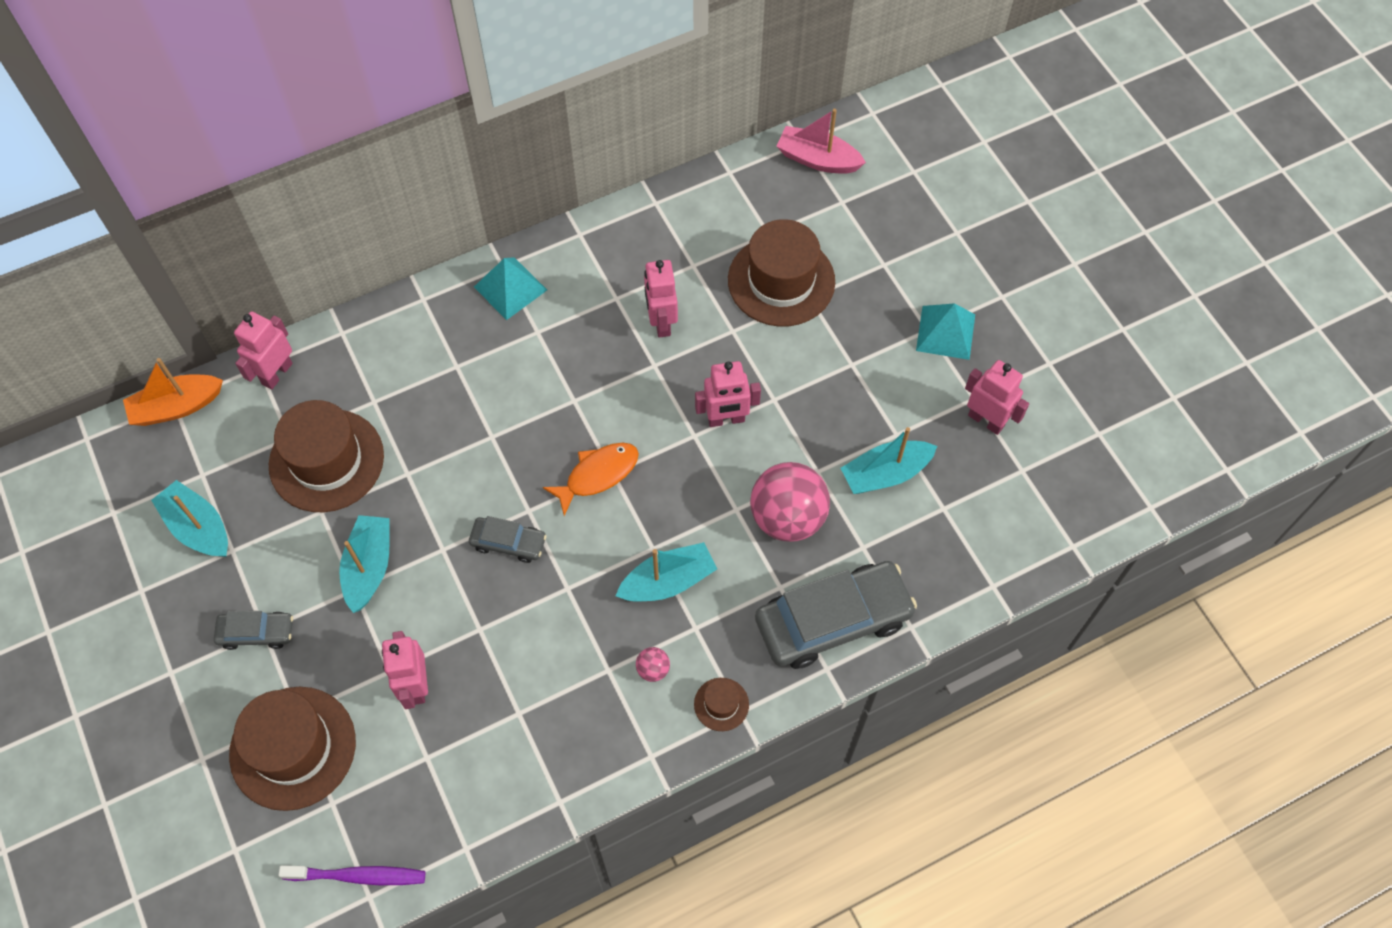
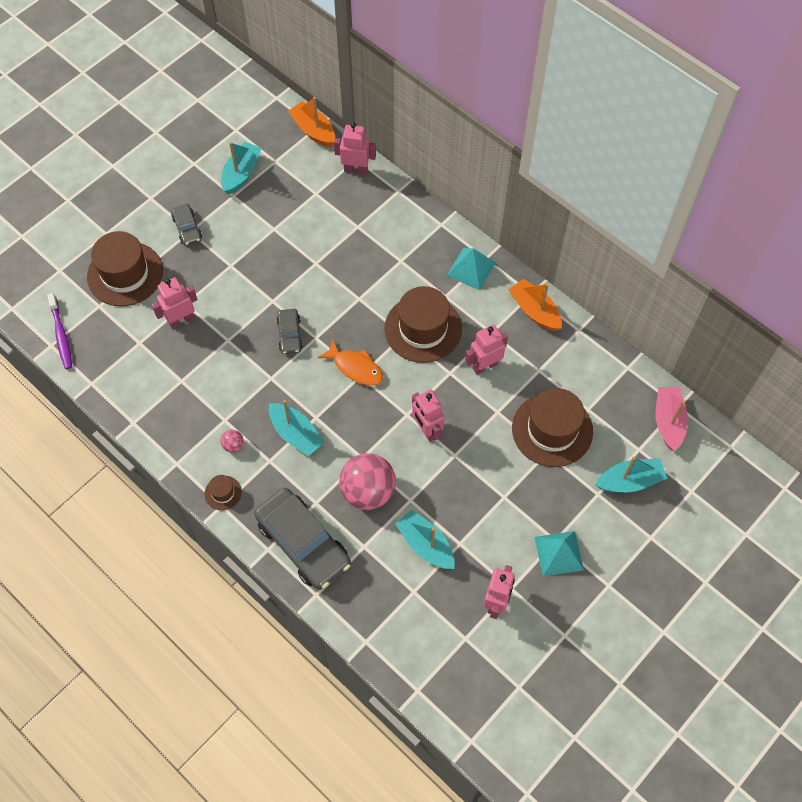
camera: 70 degrees right, 0 degrees up
brown hat [269,400,384,512] -> brown hat moved to [384,286,462,363]
turquoise boat [339,515,390,613] -> turquoise boat moved to [595,457,667,492]
none -> orange boat [509,278,562,331]

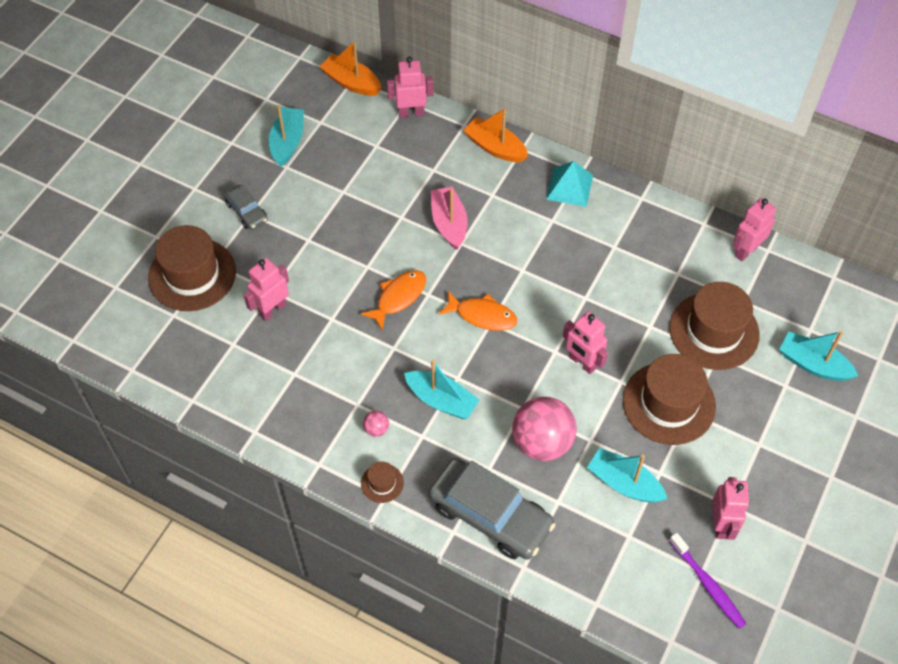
camera: 15 degrees left, 5 degrees down
purple toothbrush [47,293,72,369] -> purple toothbrush moved to [669,533,746,629]
grey car [277,309,303,354] -> orange fish [360,270,426,330]
brown hat [384,286,462,363] -> brown hat moved to [623,354,716,445]
pink robot [465,324,508,375] -> pink robot moved to [733,198,776,261]
orange boat [509,278,562,331] -> orange boat moved to [463,108,528,162]
turquoise pyramid [534,531,584,577] -> none
turquoise boat [595,457,667,492] -> turquoise boat turned 120 degrees counterclockwise [779,331,858,381]
pink boat [656,387,688,451] -> pink boat moved to [431,186,468,250]

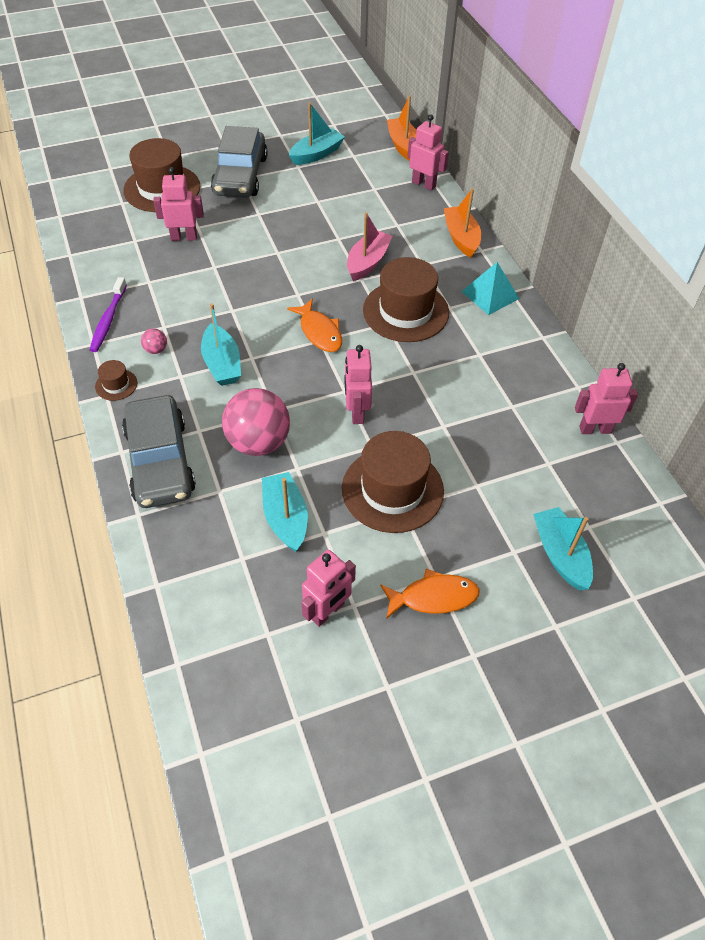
camera: 40 degrees right, 5 degrees down
grey car [224,185,268,230] -> grey car [211,126,268,198], size x2.02
orange fish [360,270,426,330] -> orange fish moved to [380,569,480,619]
brown hat [669,282,760,370] -> brown hat moved to [363,257,449,342]
purple toothbrush [669,533,746,629] -> purple toothbrush moved to [89,277,127,352]

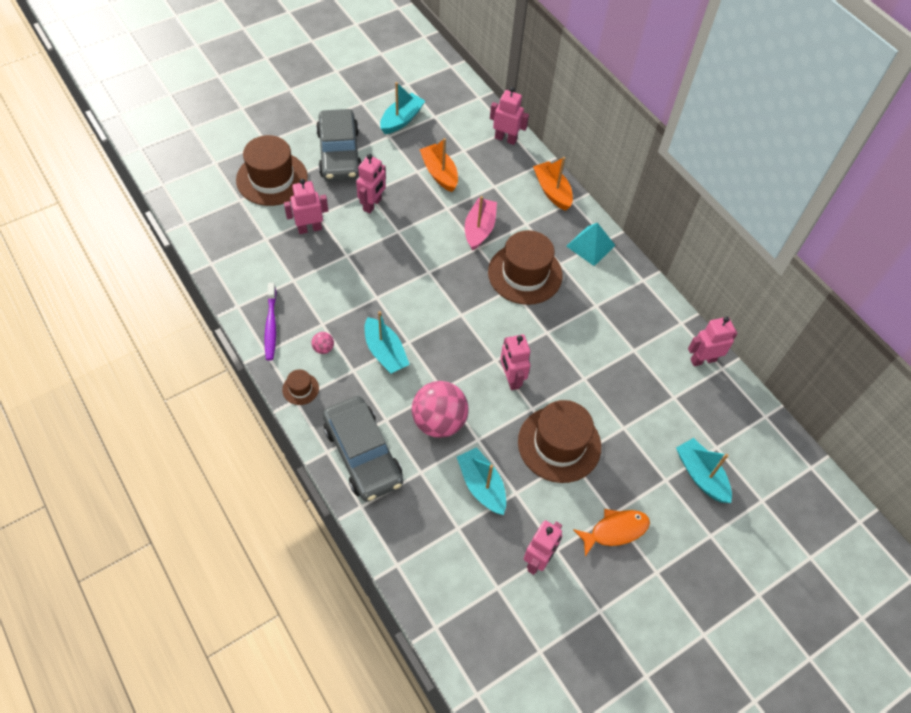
camera: 15 degrees left, 5 degrees up
orange fish [287,299,342,352] -> none
orange boat [387,96,417,161] -> orange boat moved to [419,138,458,192]
none -> pink robot [356,154,386,214]

